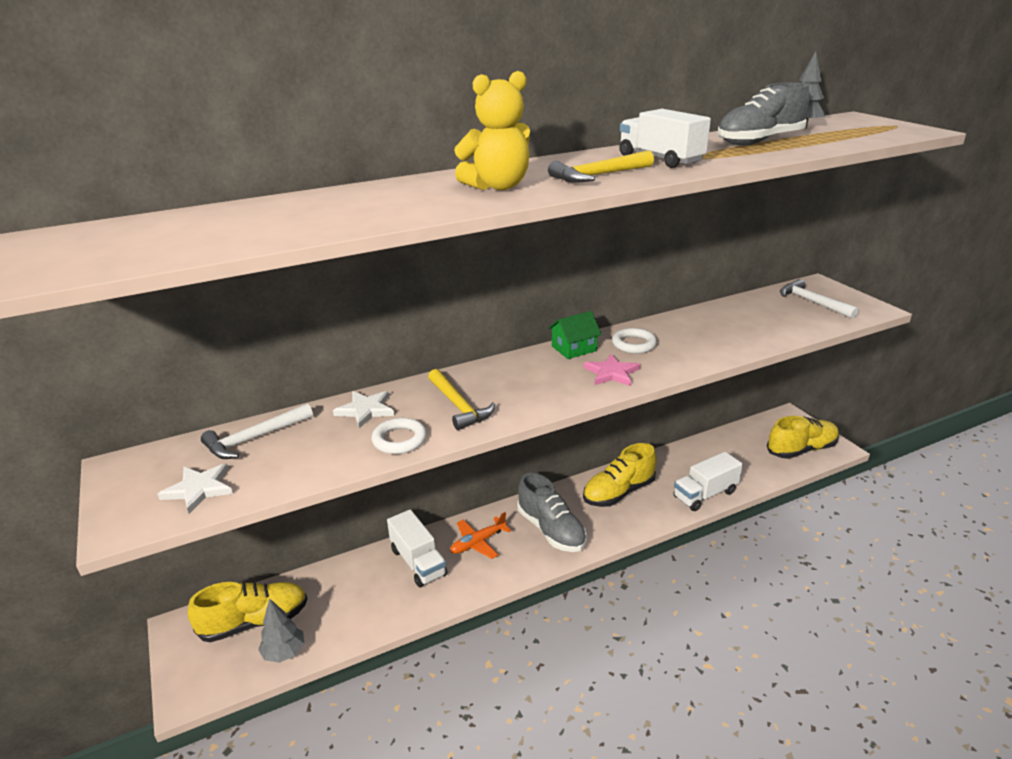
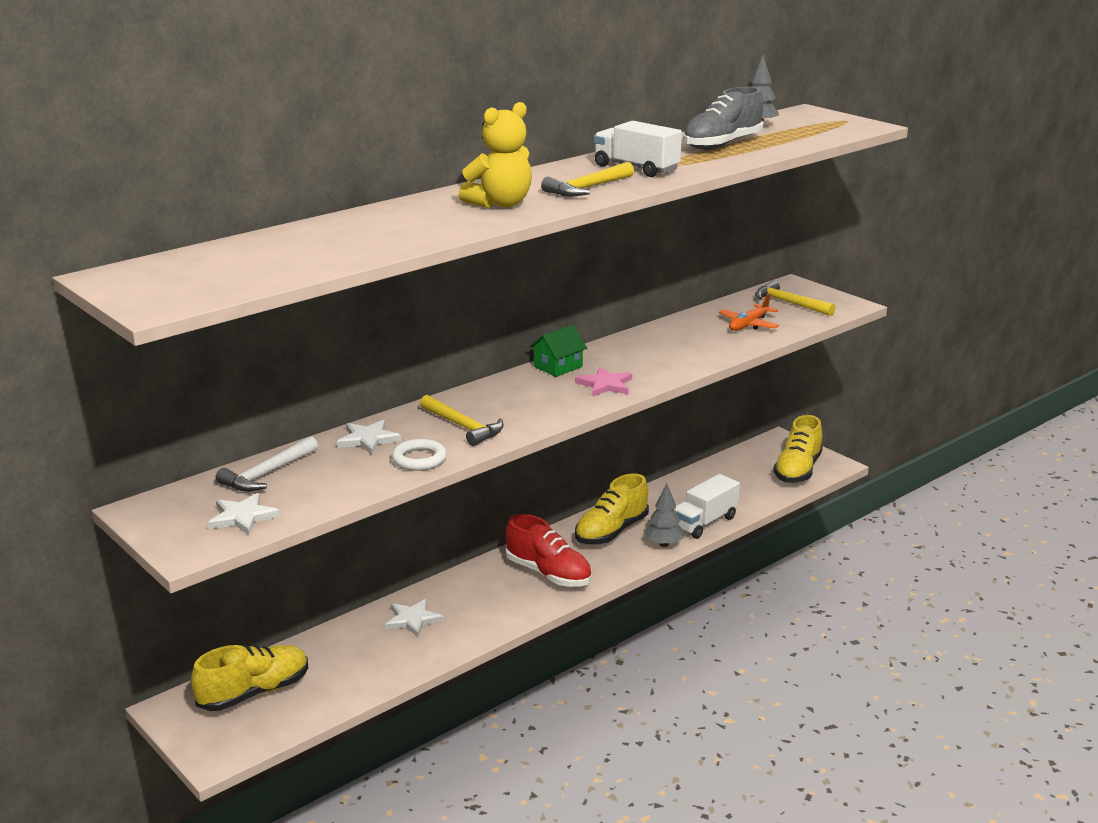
camera: 15 degrees left, 5 degrees down
grey tree [258,598,304,663] -> grey tree moved to [644,483,684,547]
white truck [387,509,448,588] -> white star [385,599,444,637]
orange plane [450,512,511,559] -> orange plane moved to [719,294,779,331]
grey shoe [517,473,587,552] -> red shoe [505,514,592,587]
white ring [612,328,657,354] -> none
yellow shoe [767,416,839,459] -> yellow shoe turned 150 degrees clockwise [773,415,823,483]
white hammer [780,279,859,319] -> yellow hammer [755,280,836,316]

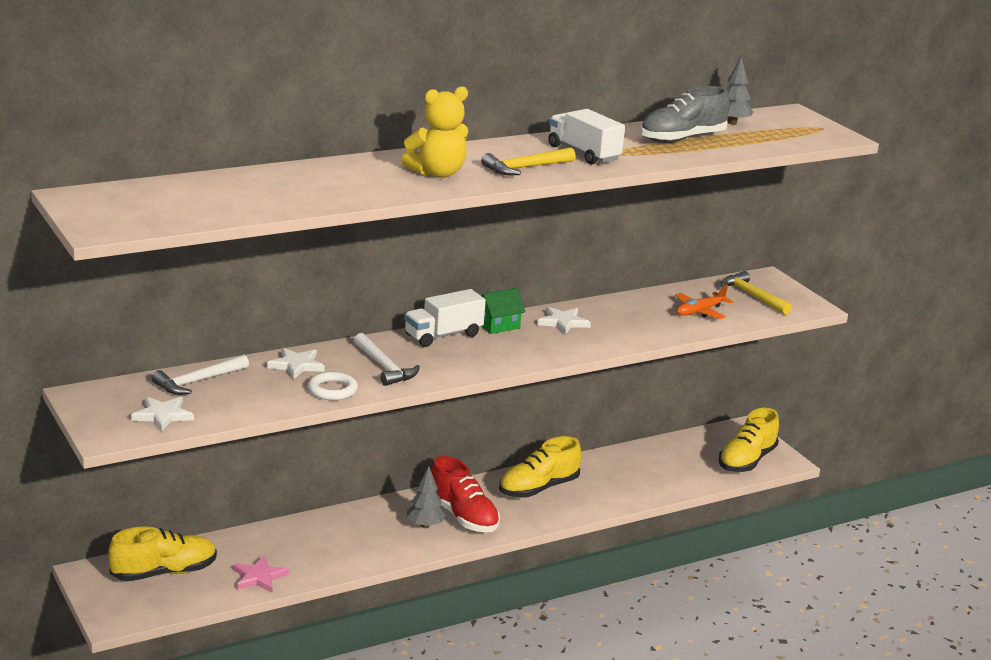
camera: 10 degrees right, 0 degrees up
white star [385,599,444,637] -> white star moved to [537,307,591,335]
yellow hammer [420,395,504,446] -> white hammer [354,333,420,386]
pink star [575,366,632,397] -> pink star moved to [233,556,289,593]
grey tree [644,483,684,547] -> grey tree moved to [407,466,446,528]
white truck [674,474,740,539] -> white truck moved to [404,289,486,347]

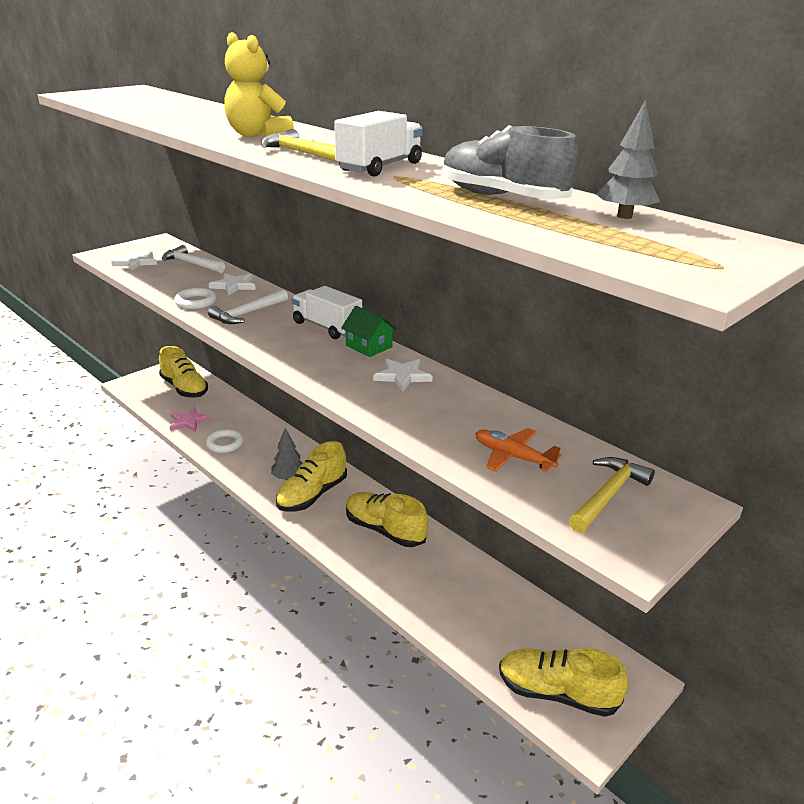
camera: 75 degrees right, 5 degrees up
red shoe [431,456,500,532] -> yellow shoe [276,441,347,512]
none -> white ring [206,429,243,453]

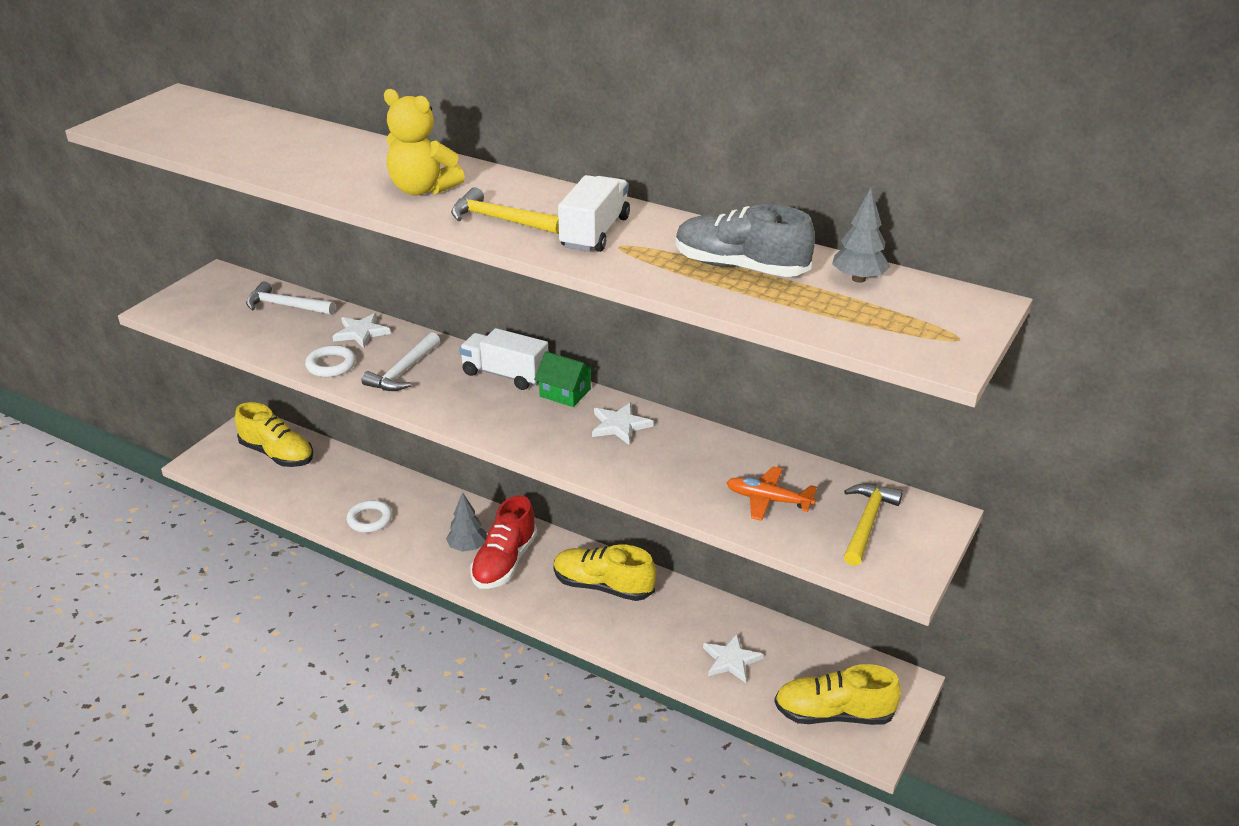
camera: 15 degrees left, 5 degrees up
white star [111,251,157,271] -> white star moved to [703,633,763,683]
pink star [170,407,211,432] -> none
yellow shoe [276,441,347,512] -> red shoe [470,495,537,589]

